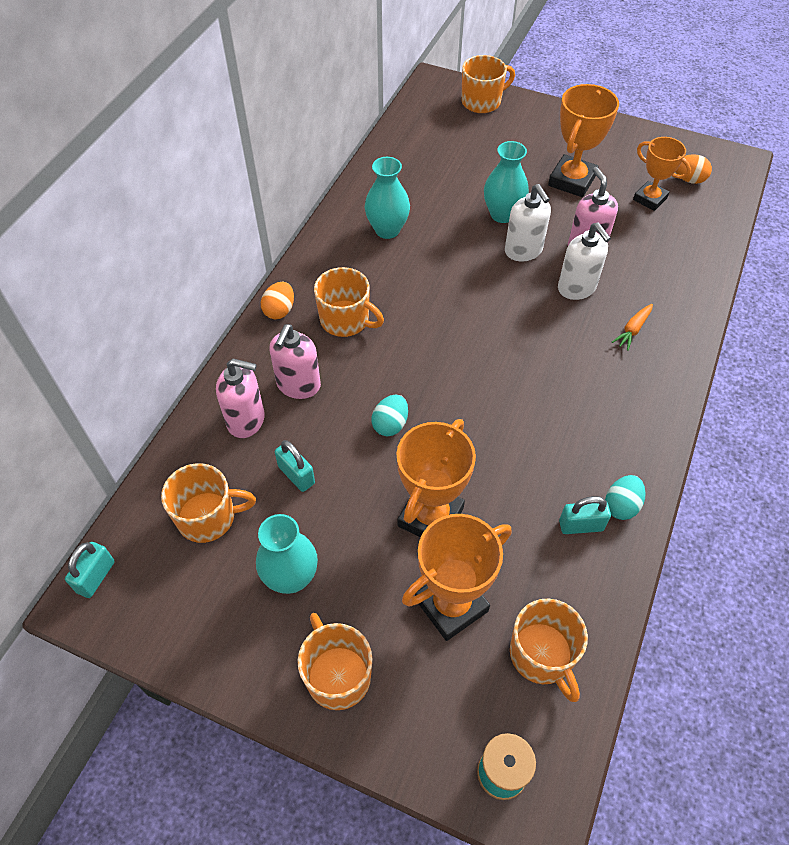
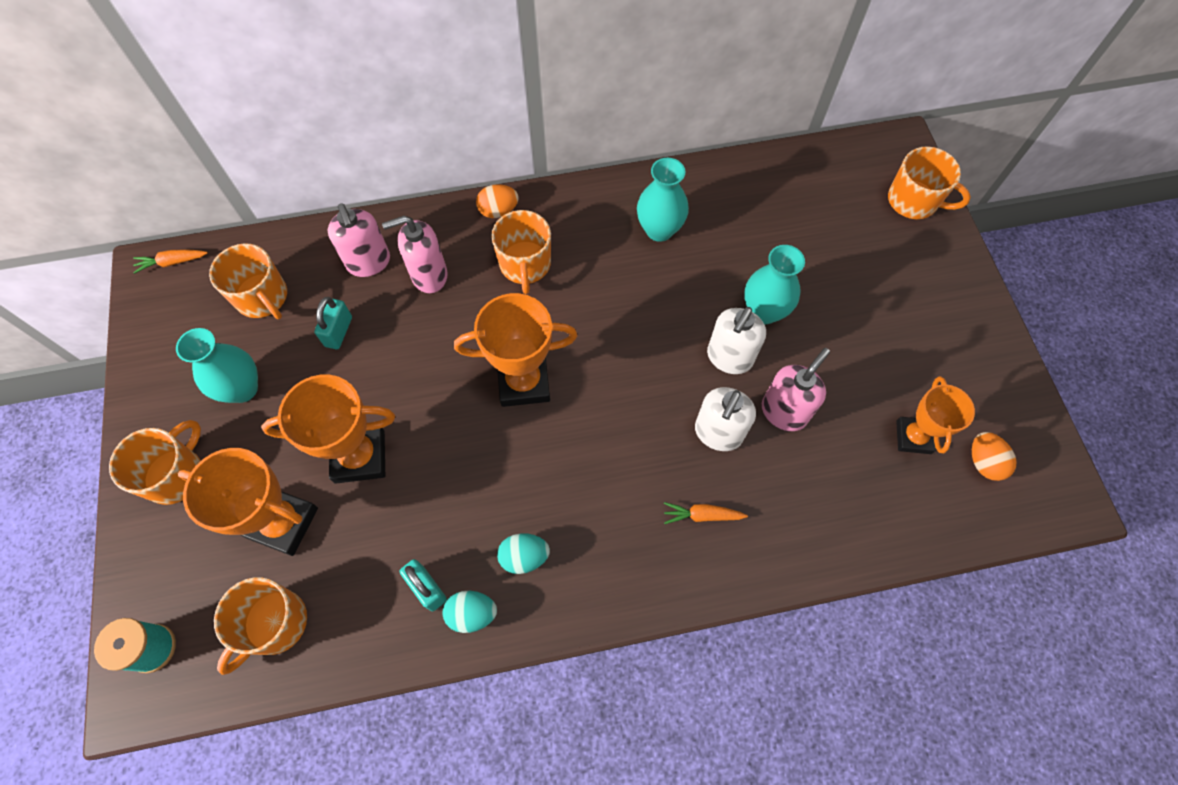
camera: 55 degrees right, 10 degrees up
turquoise padlock [65,542,115,598] -> orange carrot [133,249,208,274]
turquoise egg [372,394,408,436] -> turquoise egg moved to [497,533,550,574]
orange trophy [548,84,619,197] -> orange trophy moved to [454,293,577,407]

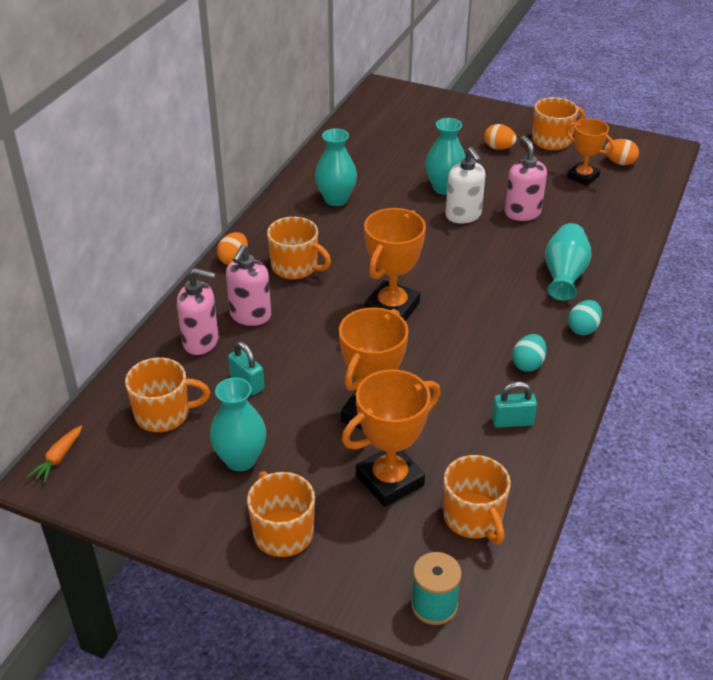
camera: 55 degrees left, 25 degrees down
turquoise egg [443,591,497,633] -> turquoise egg moved to [568,300,602,335]
orange carrot [664,502,748,524] -> turquoise vase [545,223,592,301]
white soap dispenser [695,387,756,451] -> none
orange mug [888,146,971,219] -> orange mug moved to [532,97,585,150]
none -> orange egg [484,124,517,150]

